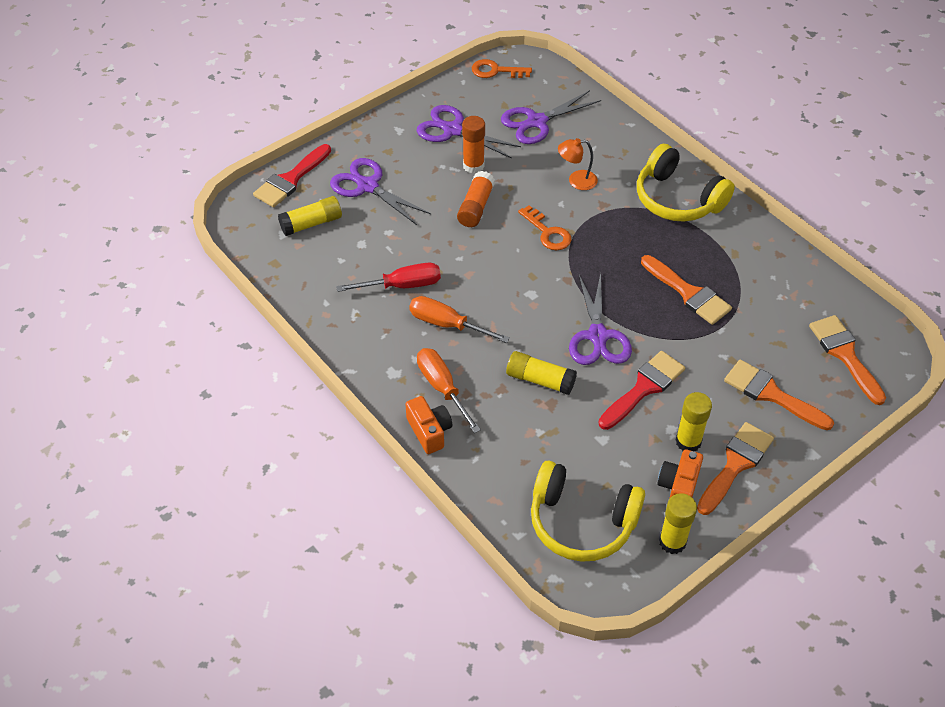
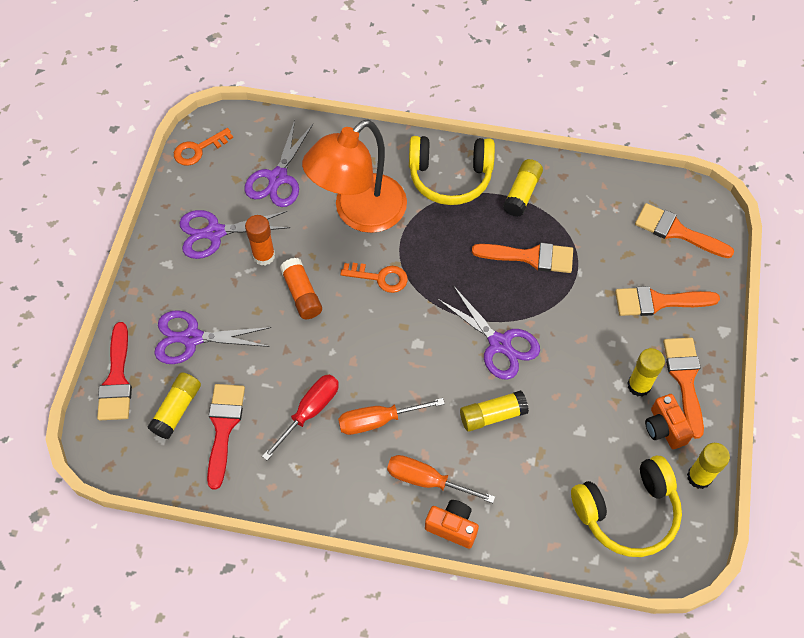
camera: 40 degrees left, 10 degrees up
orange lamp [558,138,598,190] -> orange lamp [302,119,407,233], size x2.50
red brush [598,351,685,430] -> red brush moved to [207,384,245,490]
none -> yellow glue stick [503,159,543,217]

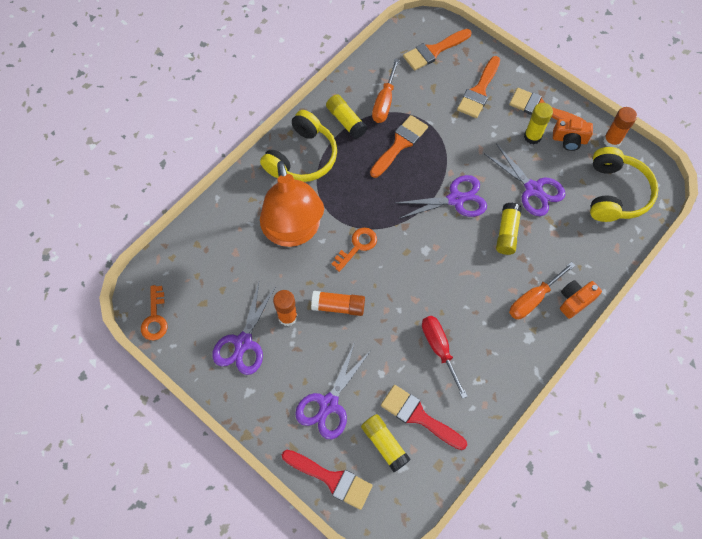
camera: 60 degrees left, 5 degrees up
purple scissors [244,120,313,207] -> purple scissors moved to [485,143,565,216]
orange screwdriver [338,398,445,435] -> orange screwdriver moved to [372,59,399,123]
yellow glue stick [687,443,730,489] -> orange glue stick [603,107,637,148]

